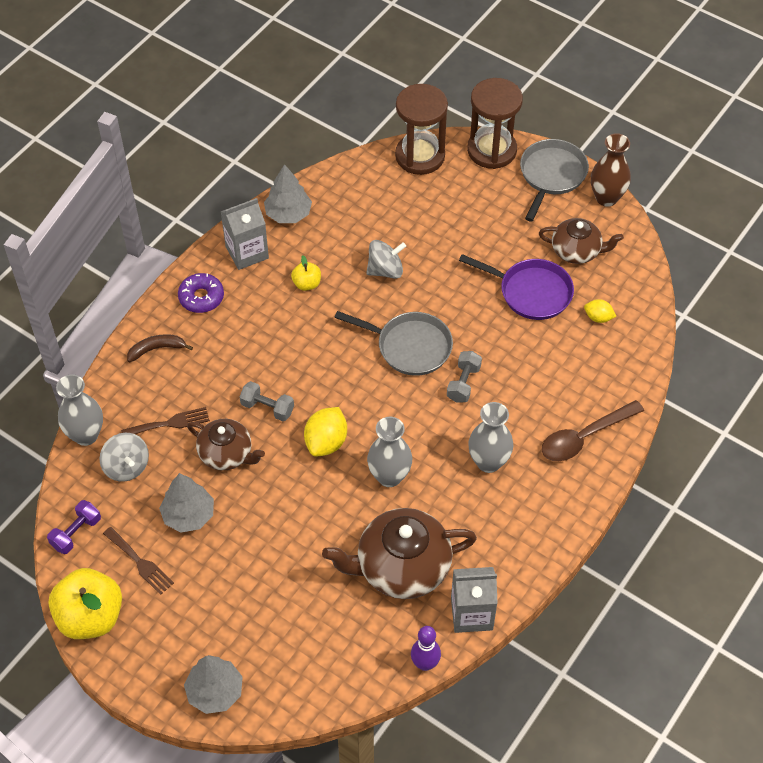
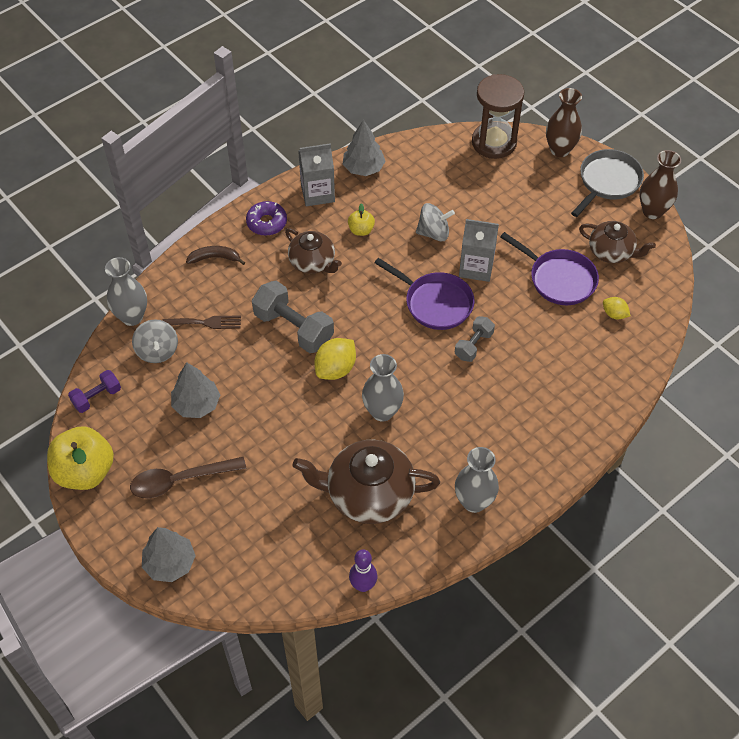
camera: 15 degrees right, 0 degrees up
brown fork [103,527,174,595] -> none
brown teapot [187,419,265,470] -> brown teapot moved to [285,228,342,274]
grey dumbbell [240,381,294,421] -> grey dumbbell [252,281,334,353], size x1.76
grey pan [334,311,453,376] -> purple pan [374,258,474,330]
grey carton [451,567,498,633] -> grey carton moved to [459,219,499,282]
brown hourglass [467,78,523,169] -> brown vase [546,88,582,157]
grey vase [468,402,513,473] -> grey vase moved to [455,447,499,513]
brown spoon [542,400,644,461] -> brown spoon moved to [130,457,246,498]

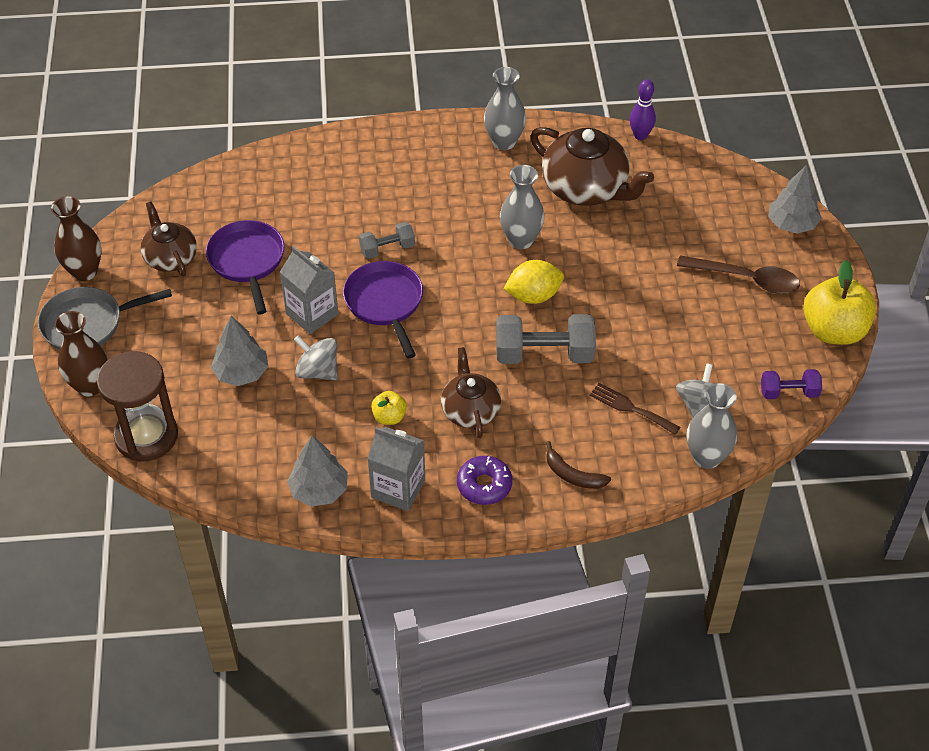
camera: 145 degrees left, 5 degrees down
grey tree [171,362,220,418] -> grey tree moved to [211,316,269,386]
grey dumbbell [252,281,334,353] -> grey dumbbell turned 75 degrees counterclockwise [496,314,596,364]
yellow lemon [603,297,630,320] -> none

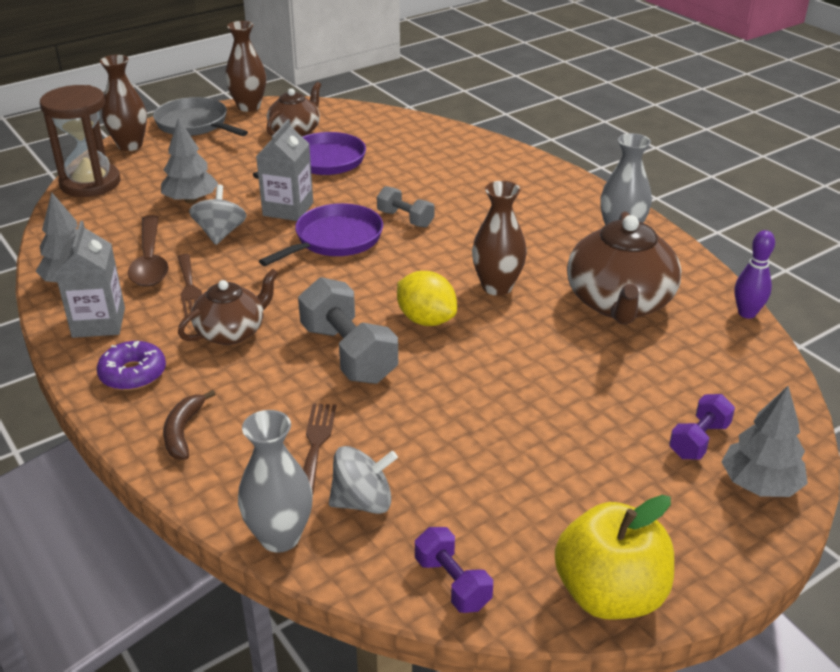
camera: 60 degrees right, 15 degrees down
yellow apple [371,391,407,425] -> brown fork [178,254,202,317]
grey vase [500,165,544,249] -> brown vase [472,181,527,296]
brown spoon [677,255,800,294] -> brown spoon moved to [128,215,169,287]
none -> purple dumbbell [669,394,735,460]

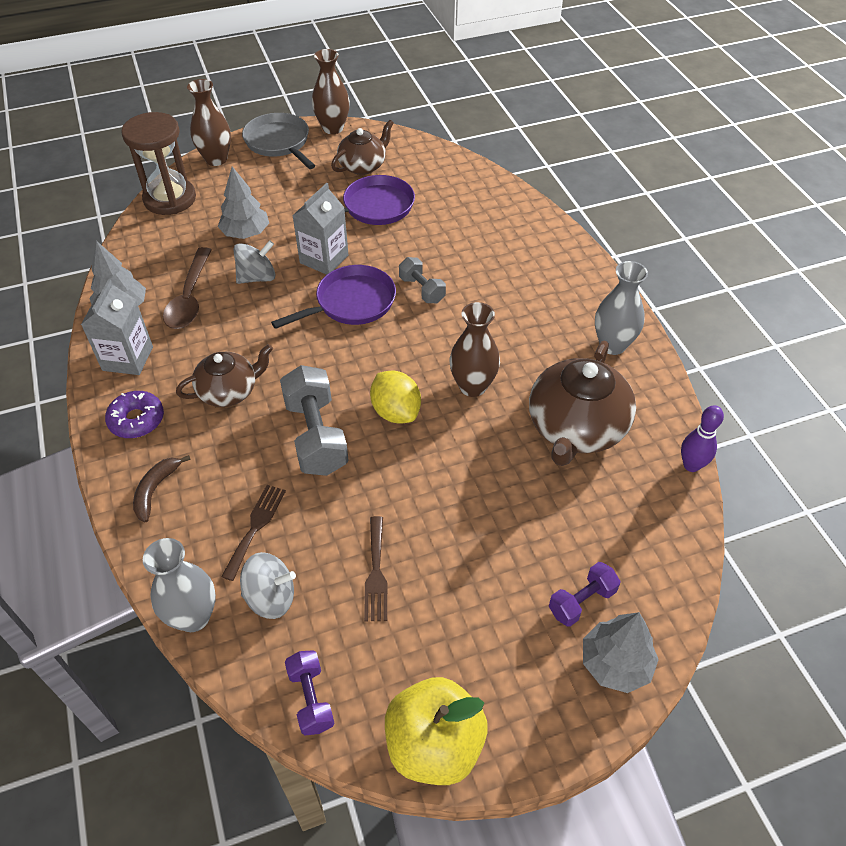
camera: 15 degrees right, 15 degrees up
brown fork [178,254,202,317] -> brown fork moved to [364,516,387,622]
grey spinning top [189,185,247,245] -> grey spinning top turned 45 degrees clockwise [233,240,275,284]

